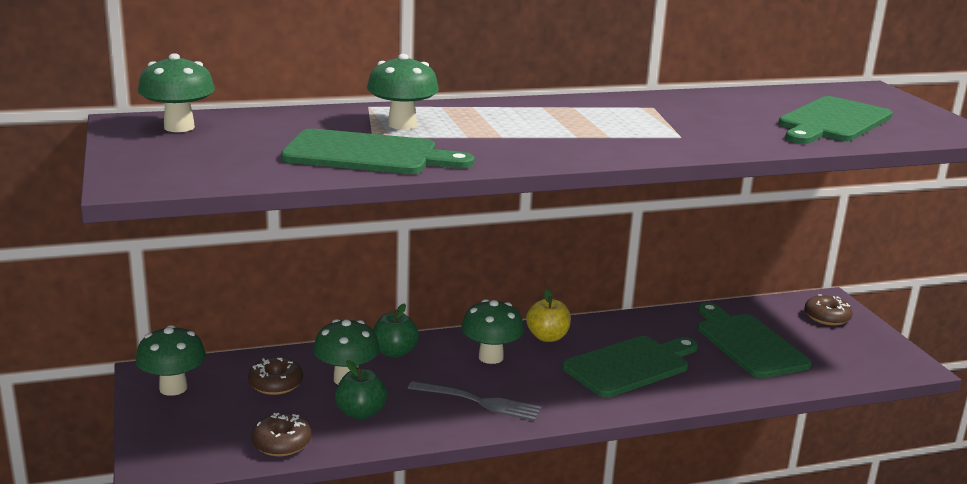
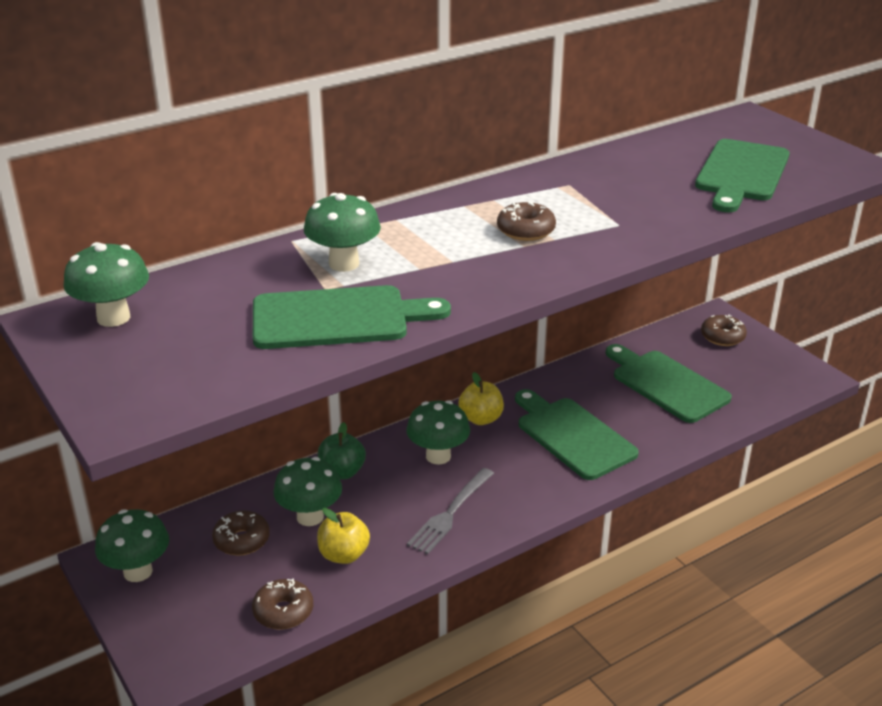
camera: 15 degrees left, 10 degrees up
green apple [335,360,387,420] -> yellow apple [317,508,370,564]
grey fork [408,381,541,421] -> grey fork turned 120 degrees clockwise [407,468,494,554]
green cutting board [562,336,698,398] -> green cutting board turned 75 degrees counterclockwise [515,389,639,480]
none -> brown donut [497,202,556,241]

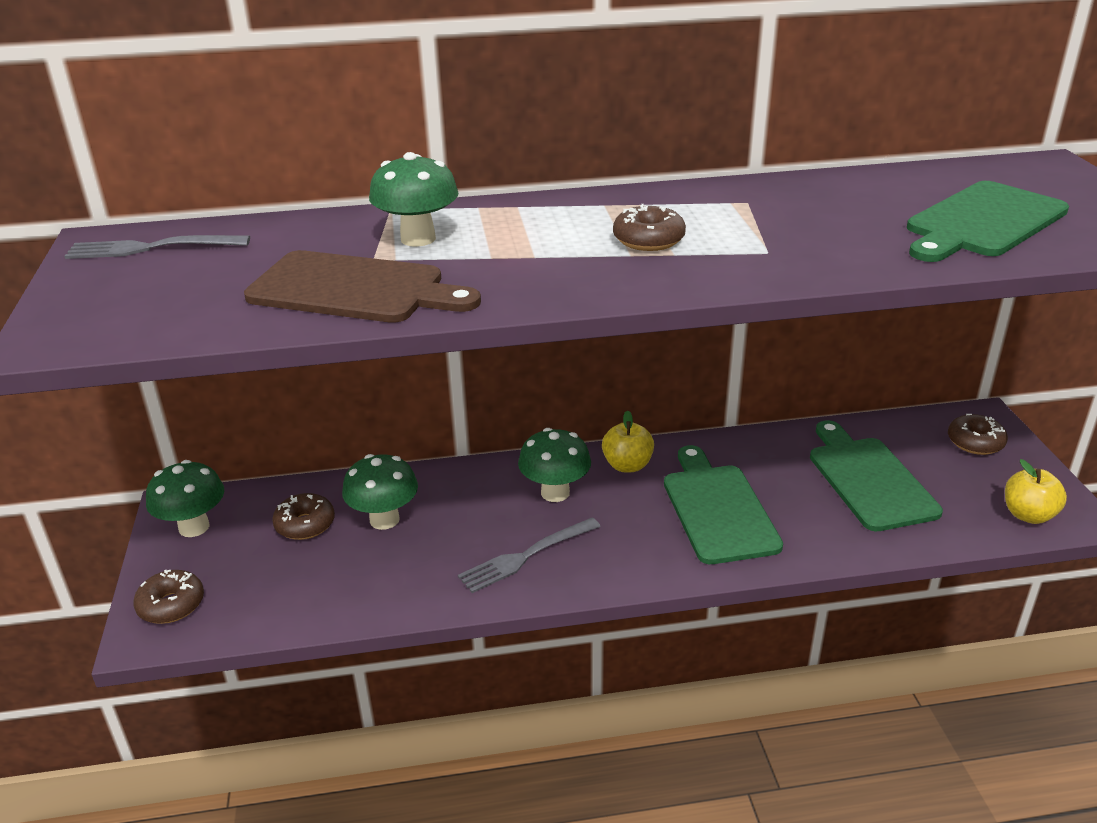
camera: 25 degrees right, 0 degrees up
green mushroom [64,242,149,327] -> grey fork [64,235,250,259]
brown donut [252,579,313,630] -> brown donut moved to [133,570,204,624]
green cutting board [253,285,451,349] -> brown cutting board [244,250,481,323]
yellow apple [317,508,370,564] -> yellow apple moved to [1005,459,1067,524]
green apple [318,422,366,479] -> none

